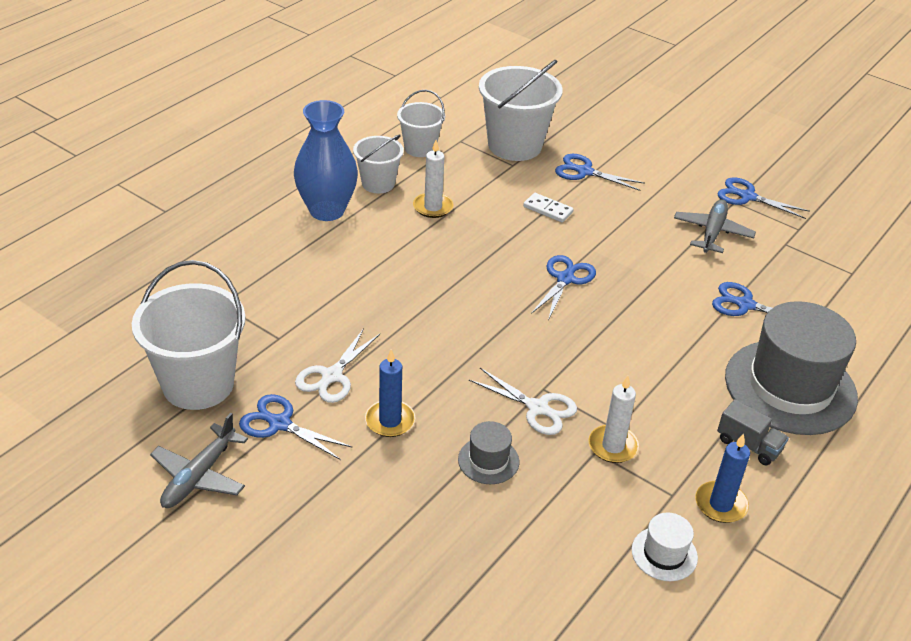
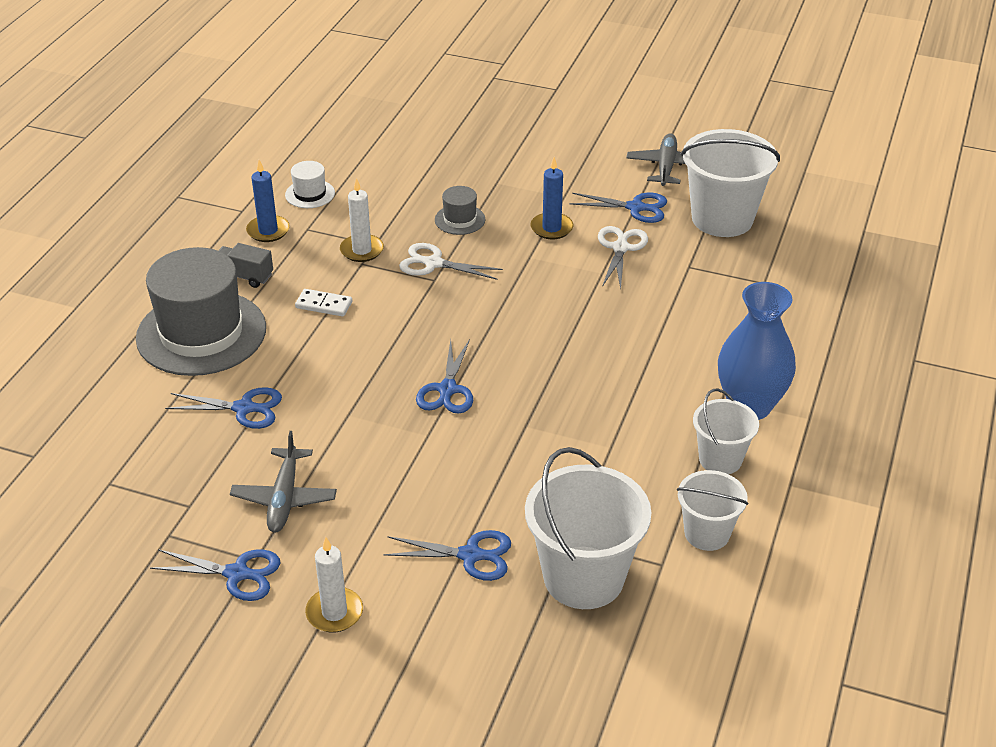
camera: 165 degrees right, 0 degrees up
white candle [413,140,454,218] -> white candle moved to [305,537,363,633]
white domino [523,193,574,222] -> white domino moved to [295,289,352,317]

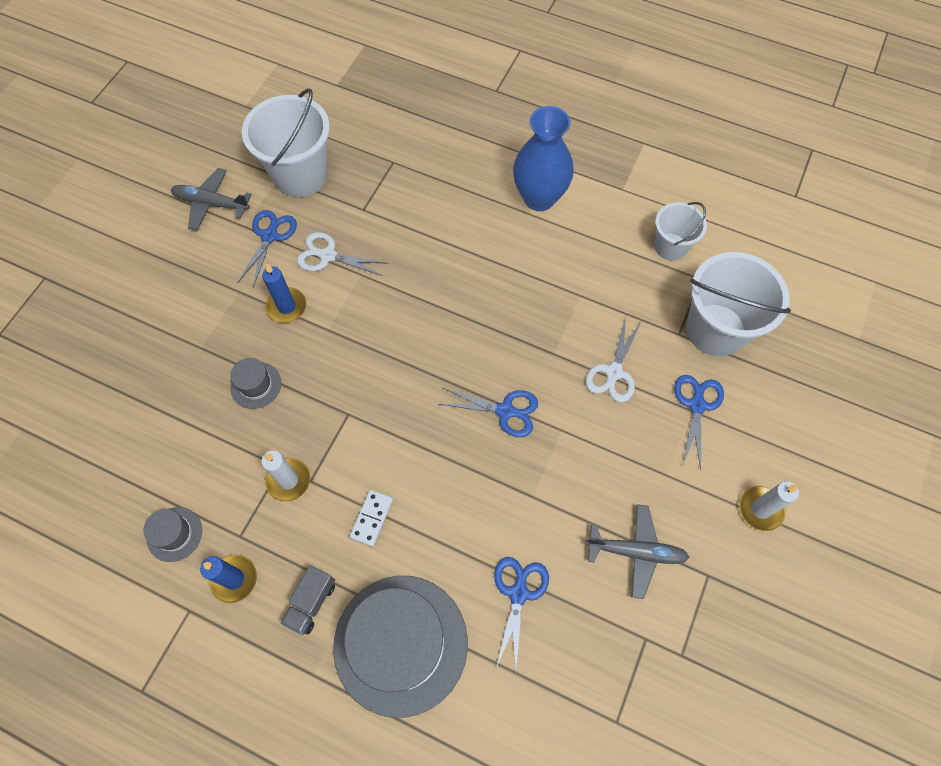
camera: 85 degrees left, 25 degrees up
blue scissors [150,549,280,601] -> none
white hat [285,161,335,208] -> grey hat [143,507,202,562]
white scissors [399,243,503,280] -> white scissors moved to [586,316,641,402]
white bucket [693,389,759,474] -> none

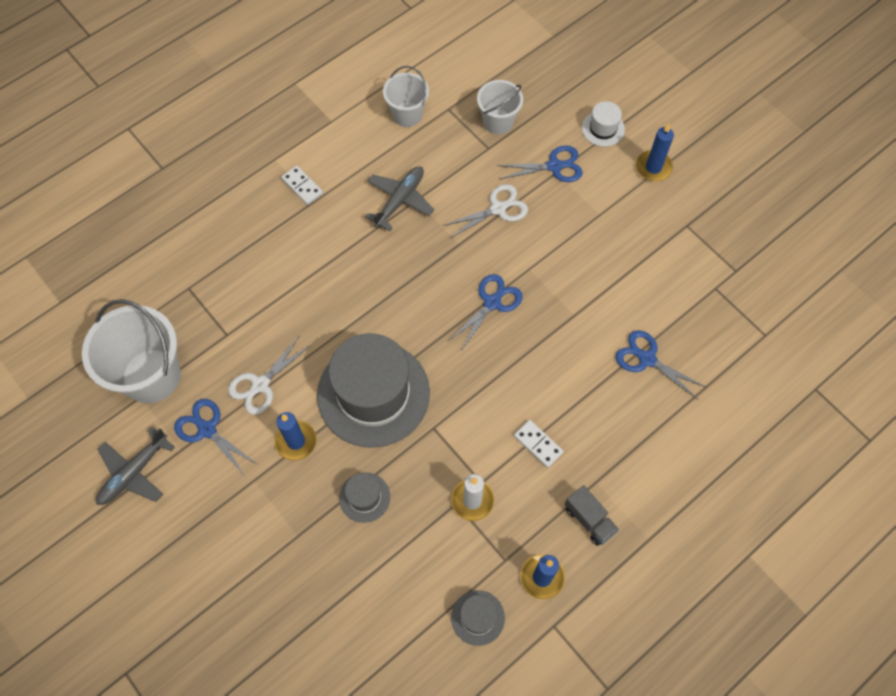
camera: 65 degrees left, 0 degrees up
grey hat [333,576,468,718] -> grey hat moved to [317,333,430,448]
blue vase [513,106,574,211] -> white domino [281,166,323,205]
white scissors [586,316,641,402] -> white scissors turned 75 degrees counterclockwise [443,184,528,238]
grey plane [586,504,690,599] -> grey plane moved to [365,167,434,231]
blue scissors [674,375,724,469] -> blue scissors turned 135 degrees clockwise [497,146,583,182]
white bucket [686,252,791,357] -> white bucket [477,80,523,135], size x0.58
white candle [739,481,799,531] -> blue candle [636,124,674,181]
none -> white hat [582,101,625,147]

